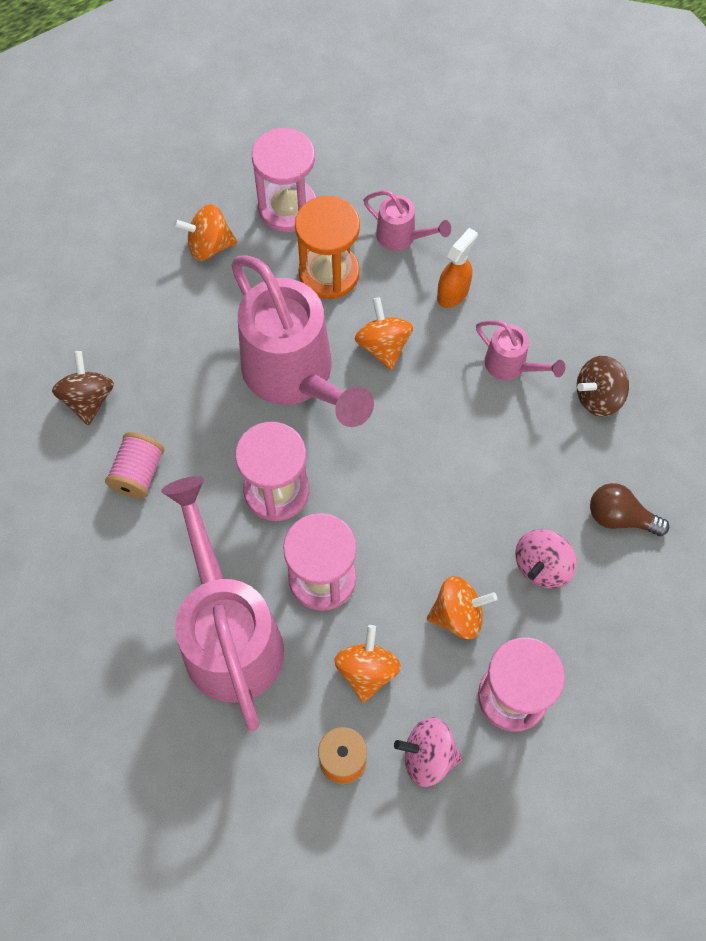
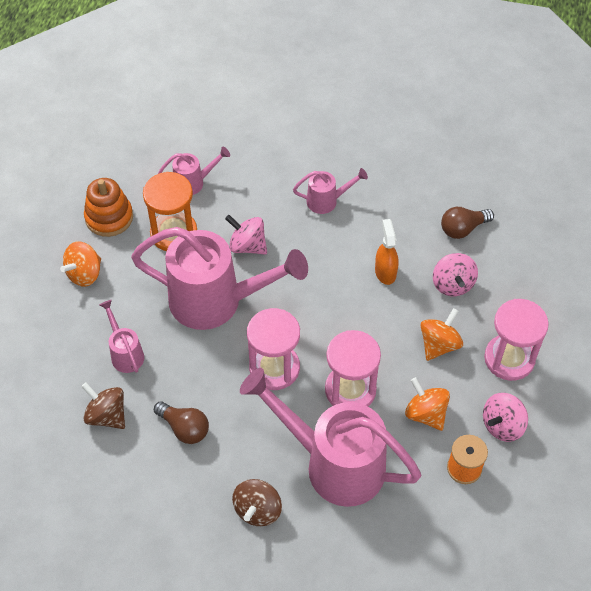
camera: 45 degrees left, 10 degrees down
pink spool [105,432,164,499] -> brown light bulb [154,401,209,444]
pink hourglass [252,128,316,232] -> orange stacking toy [84,178,133,237]
orange spinning top [355,297,413,370] -> pink spinning top [225,215,267,255]
orange spray bottle [437,228,478,308] -> orange spray bottle moved to [375,219,399,285]
brown spinning top [577,356,629,417] -> brown spinning top moved to [232,479,282,526]
none -> pink watering can [99,300,144,373]

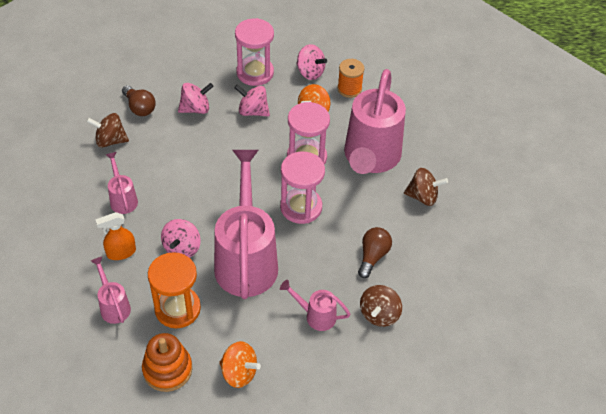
camera: 105 degrees left, 5 degrees down
pink watering can [99,300,144,373] -> pink watering can turned 60 degrees clockwise [280,280,350,331]
orange spray bottle [375,219,399,285] -> orange spray bottle moved to [96,212,136,260]
orange spinning top [420,308,463,361] -> pink spinning top [234,84,270,116]
none -> brown spinning top [86,113,129,147]

